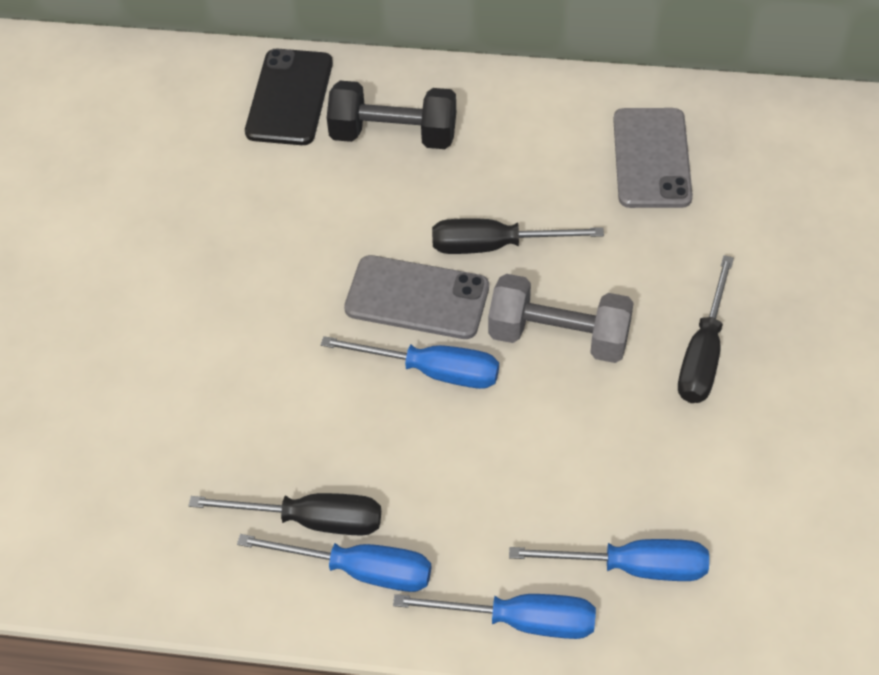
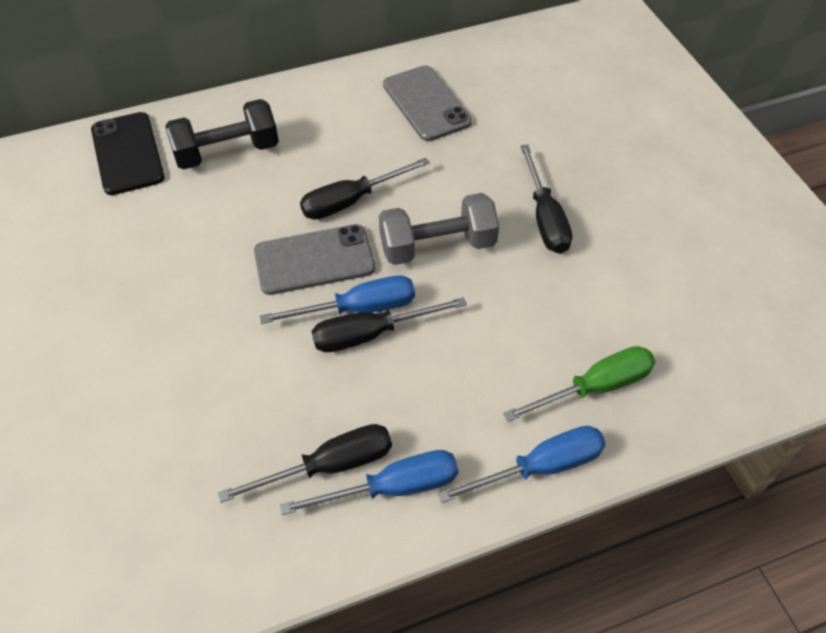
camera: 30 degrees left, 0 degrees up
blue screwdriver [509,539,709,581] -> green screwdriver [503,346,655,422]
none -> black screwdriver [312,297,467,352]

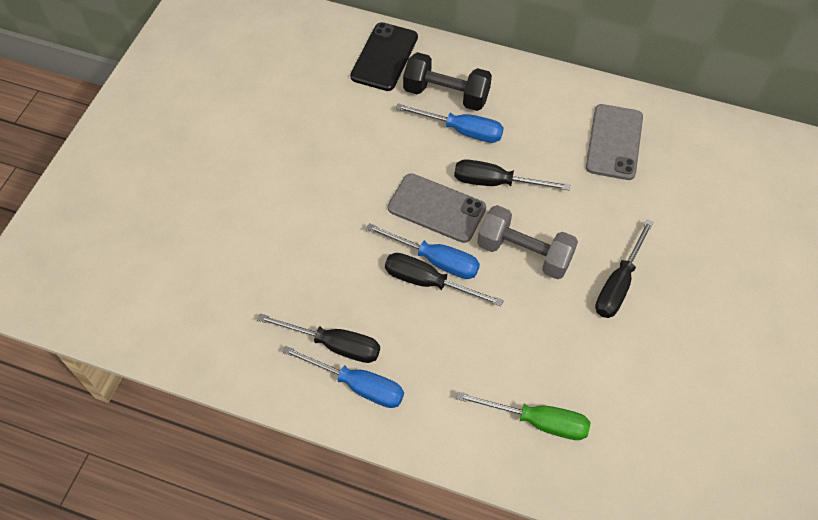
camera: 40 degrees right, 5 degrees up
blue screwdriver [438,426,606,503] -> blue screwdriver moved to [395,103,504,143]

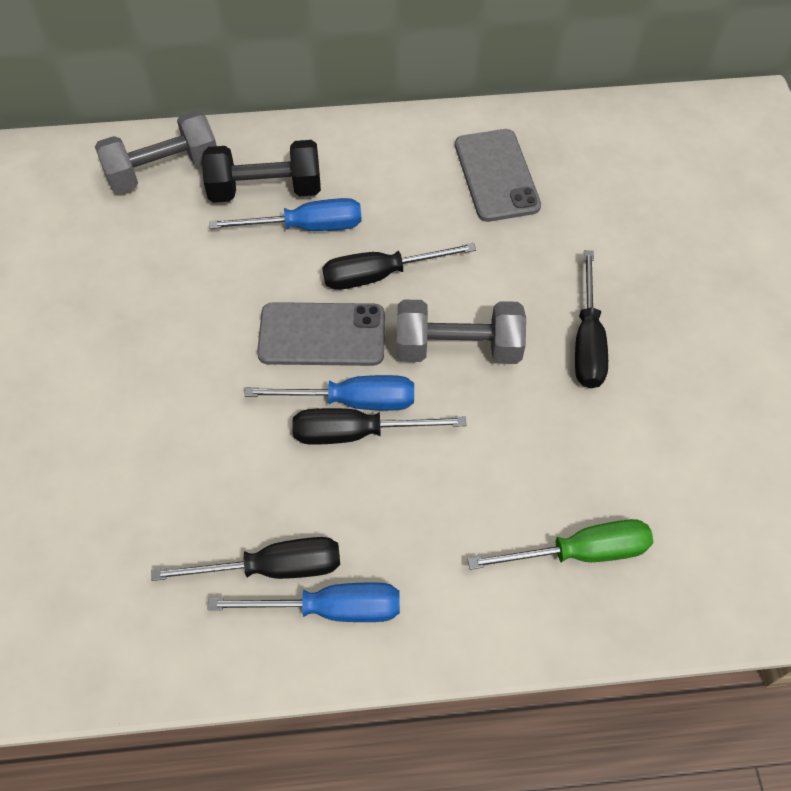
camera: 25 degrees left, 0 degrees up
black phone [350,22,418,91] -> grey dumbbell [95,110,217,193]

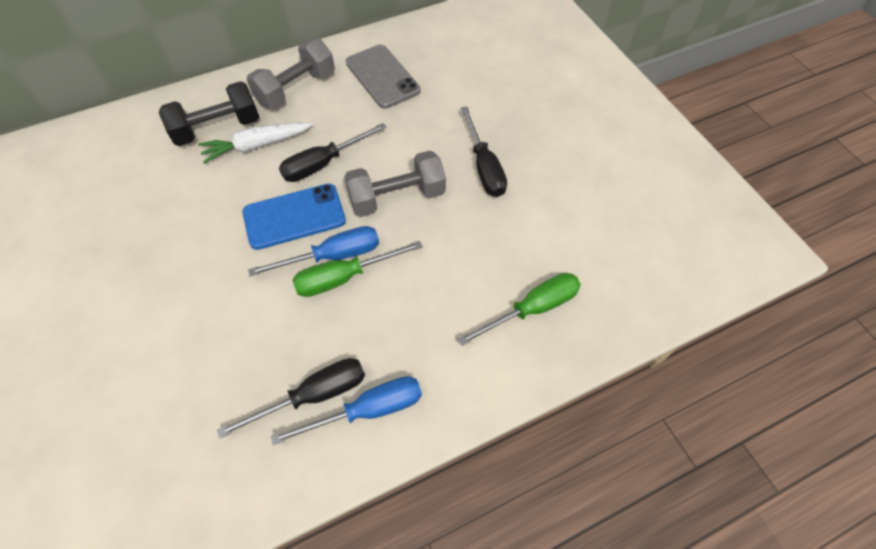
camera: 20 degrees left, 0 degrees up
grey dumbbell [95,110,217,193] -> grey dumbbell moved to [246,38,335,109]
blue screwdriver [209,198,362,231] -> white carrot [198,122,313,164]
grey phone [257,302,385,366] -> blue phone [242,184,346,250]
black screwdriver [292,408,466,445] -> green screwdriver [293,241,423,297]

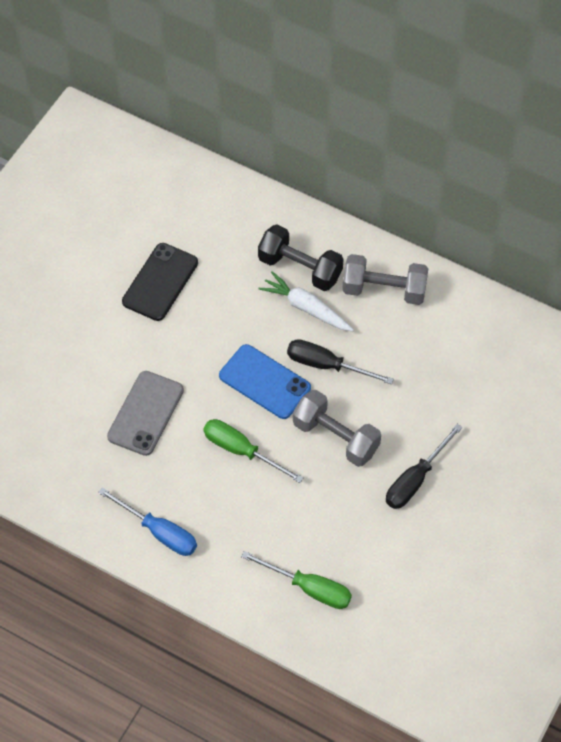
camera: 55 degrees right, 0 degrees up
black screwdriver [217,358,365,439] -> none
blue screwdriver [248,226,379,276] -> none
grey phone [346,45,421,109] -> grey phone moved to [107,371,184,456]
none -> black phone [122,243,198,321]

